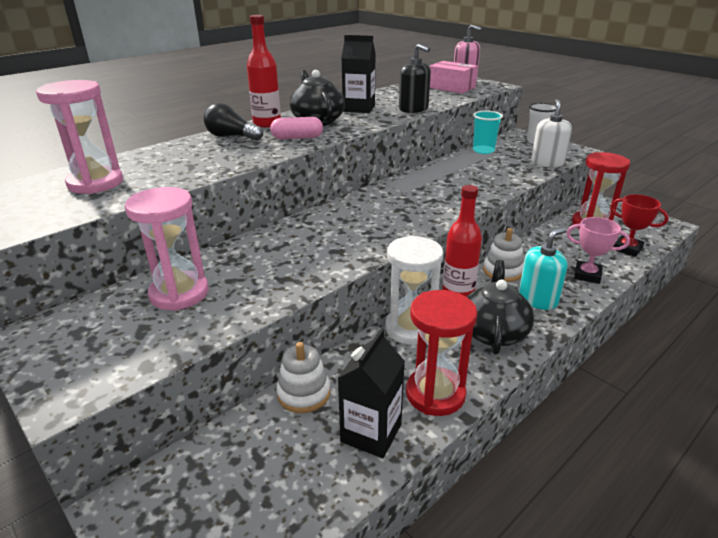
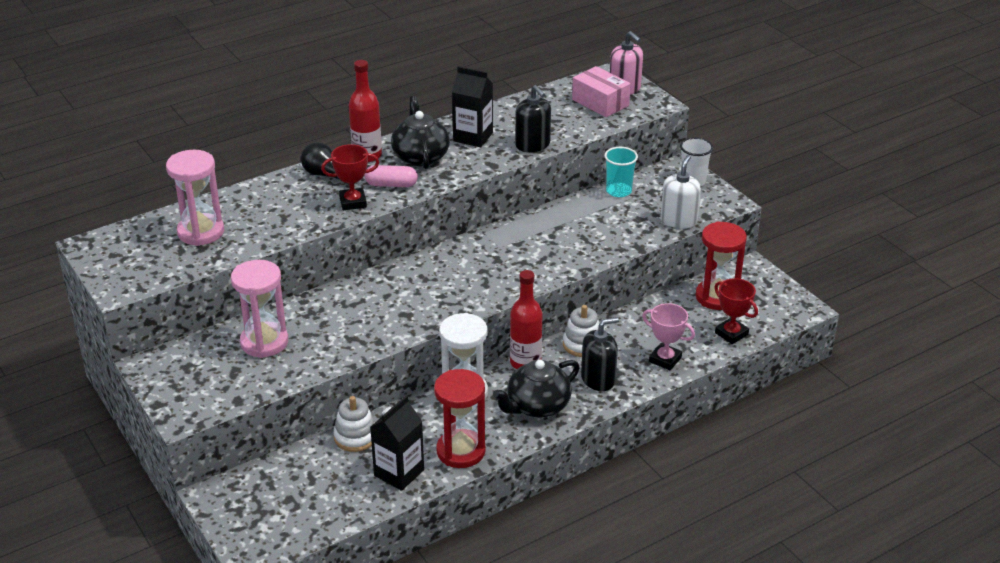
camera: 10 degrees right, 5 degrees up
black teapot [467,260,534,355] -> black teapot turned 150 degrees counterclockwise [493,360,580,418]
turquoise soap dispenser [519,228,567,310] -> black soap dispenser [581,317,619,391]
none -> red trophy [321,144,379,210]

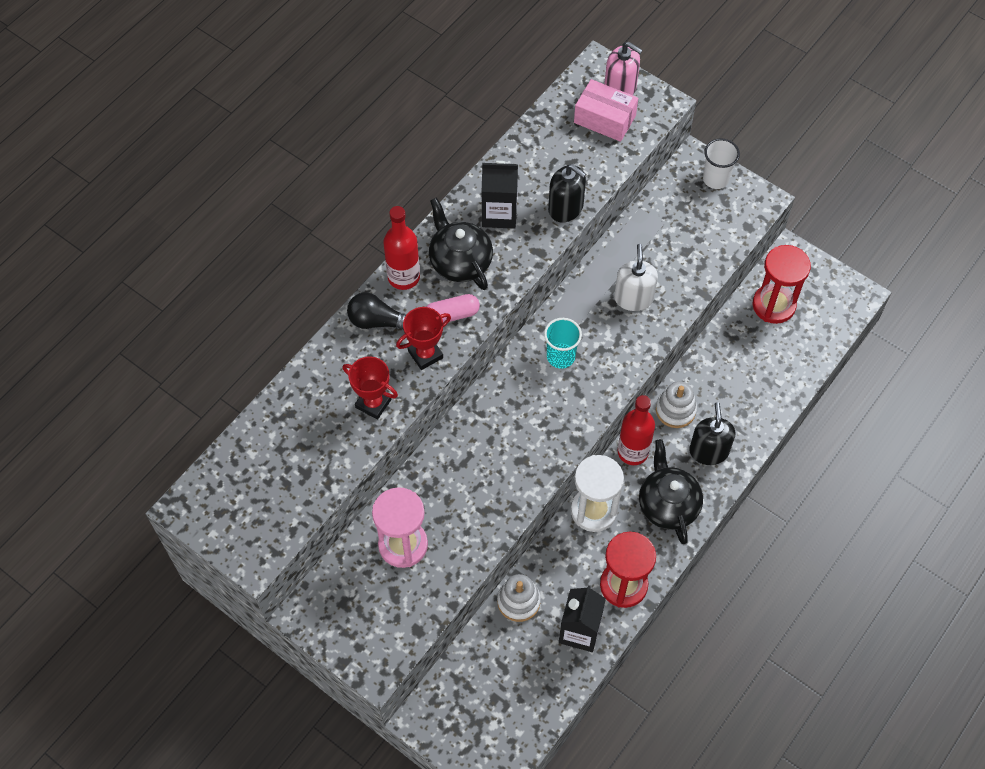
camera: 20 degrees left, 25 degrees up
pink hourglass [166,150,224,246] -> none
black teapot [493,360,580,418] -> black teapot turned 135 degrees clockwise [639,439,703,544]
black soap dispenser [581,317,619,391] -> black soap dispenser turned 45 degrees counterclockwise [689,402,735,465]
turquoise cup [604,147,638,197] -> turquoise cup moved to [544,318,582,369]
pink trophy [642,303,695,370] -> none
white soap dispenser [661,155,701,229] -> white soap dispenser moved to [614,244,658,311]
red trophy [714,278,758,344] -> red trophy moved to [343,357,398,420]

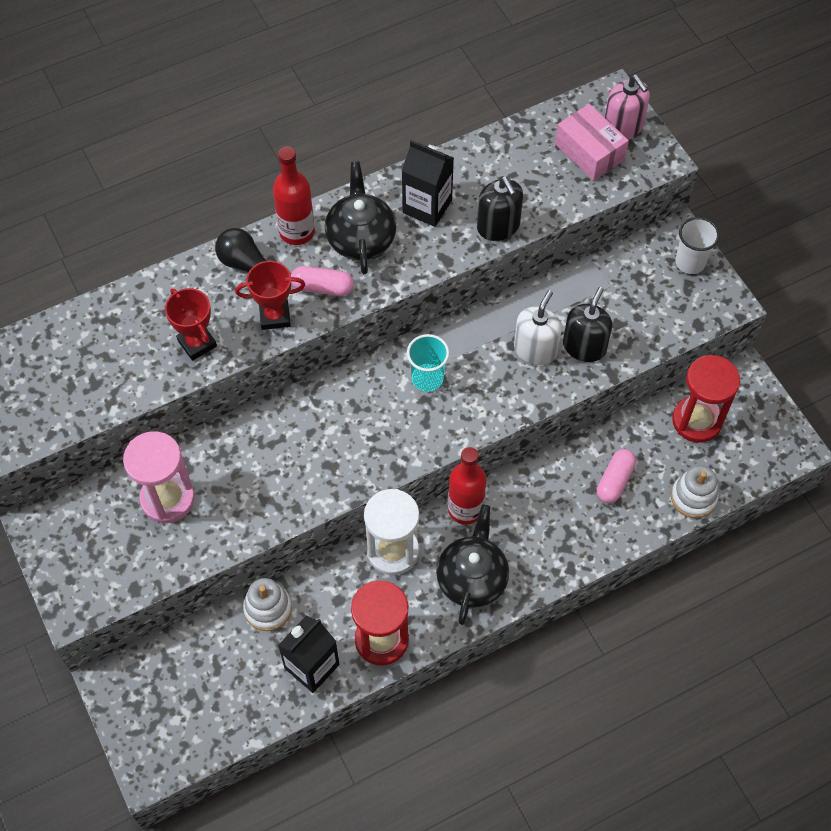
camera: 25 degrees right, 0 degrees up
white stacking toy [656,381,697,428] -> white stacking toy moved to [671,466,719,518]
black soap dispenser [689,402,735,465] -> black soap dispenser moved to [563,287,612,362]
none -> pink capsule [597,449,636,503]

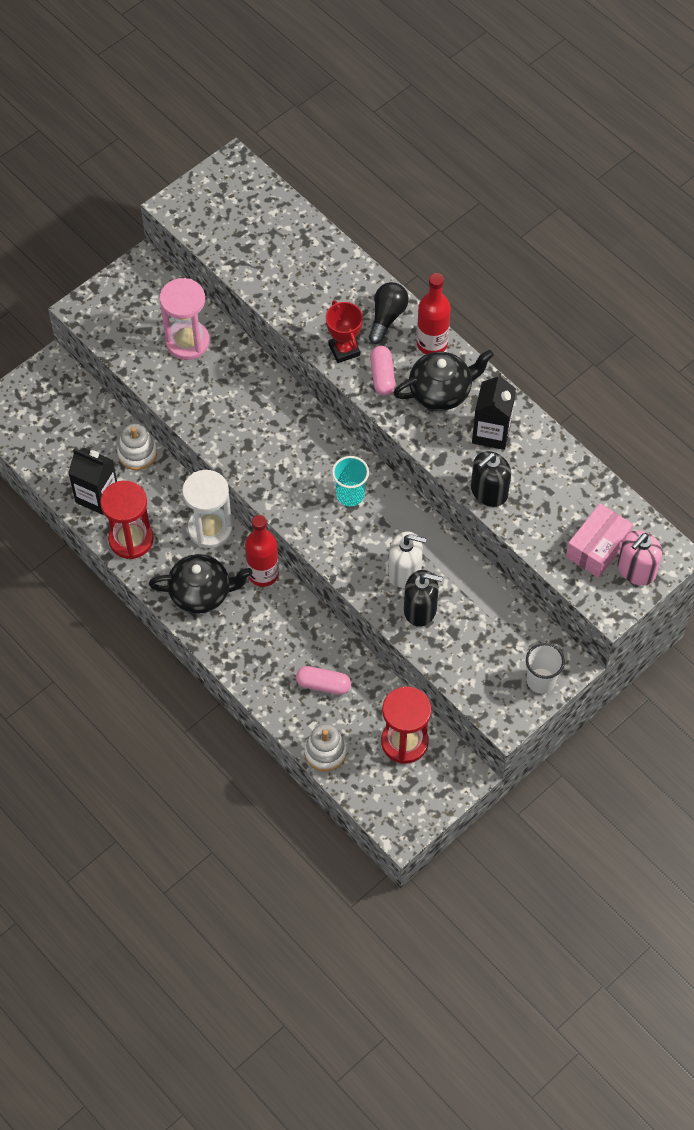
camera: 75 degrees right, 0 degrees up
red trophy [165,288,217,361] -> none

